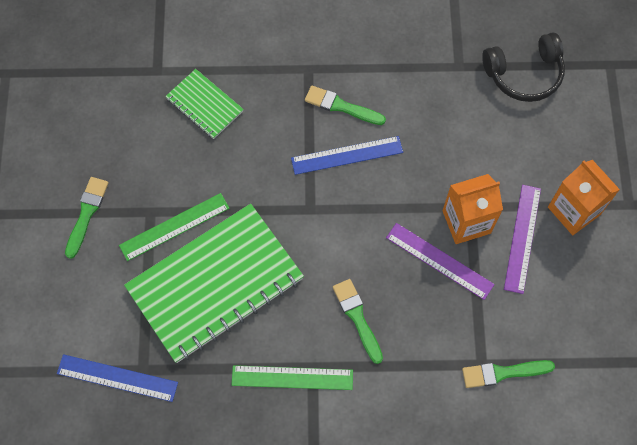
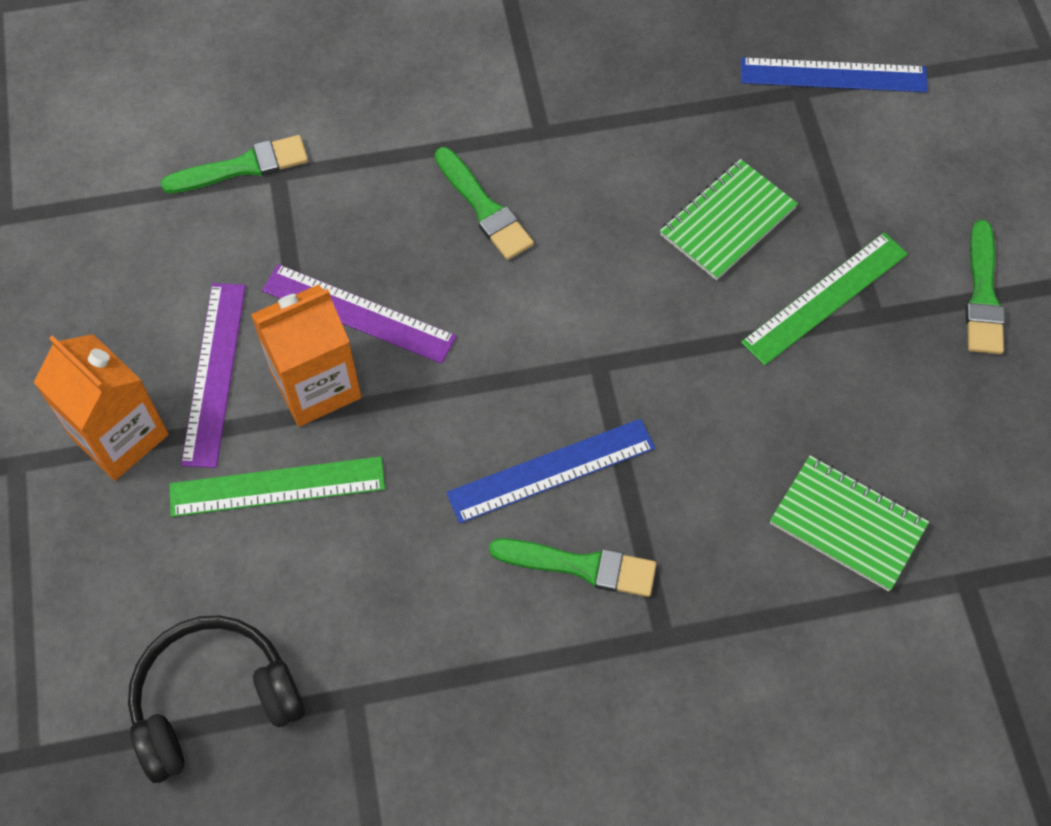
camera: 170 degrees right, 5 degrees down
green notebook [124,204,304,363] -> green notebook [660,159,798,280], size x0.48
green ruler [232,365,353,390] -> green ruler moved to [169,456,385,517]

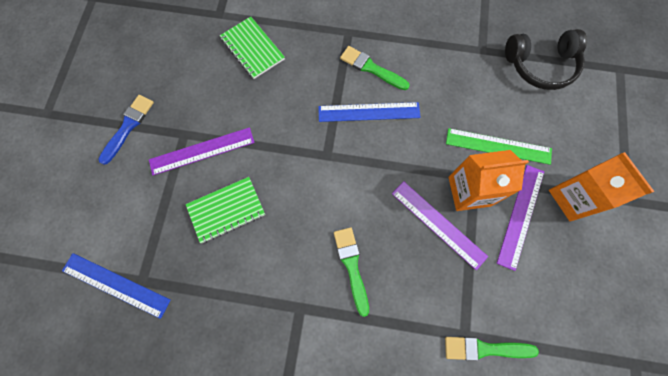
camera: 160 degrees left, 10 degrees up
green ruler [741,232,908,366] -> purple ruler [149,127,255,175]
green brush [966,220,1005,354] -> blue brush [98,95,154,165]

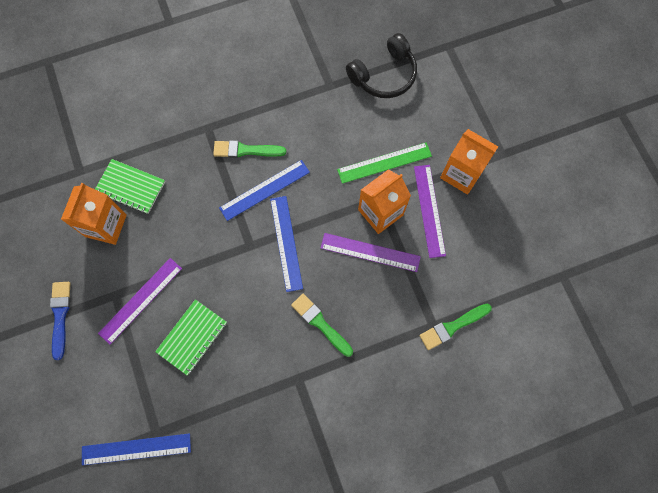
camera: 30 degrees left, 0 degrees up
none -> orange carton [61,183,127,245]
none -> blue ruler [270,196,303,292]

